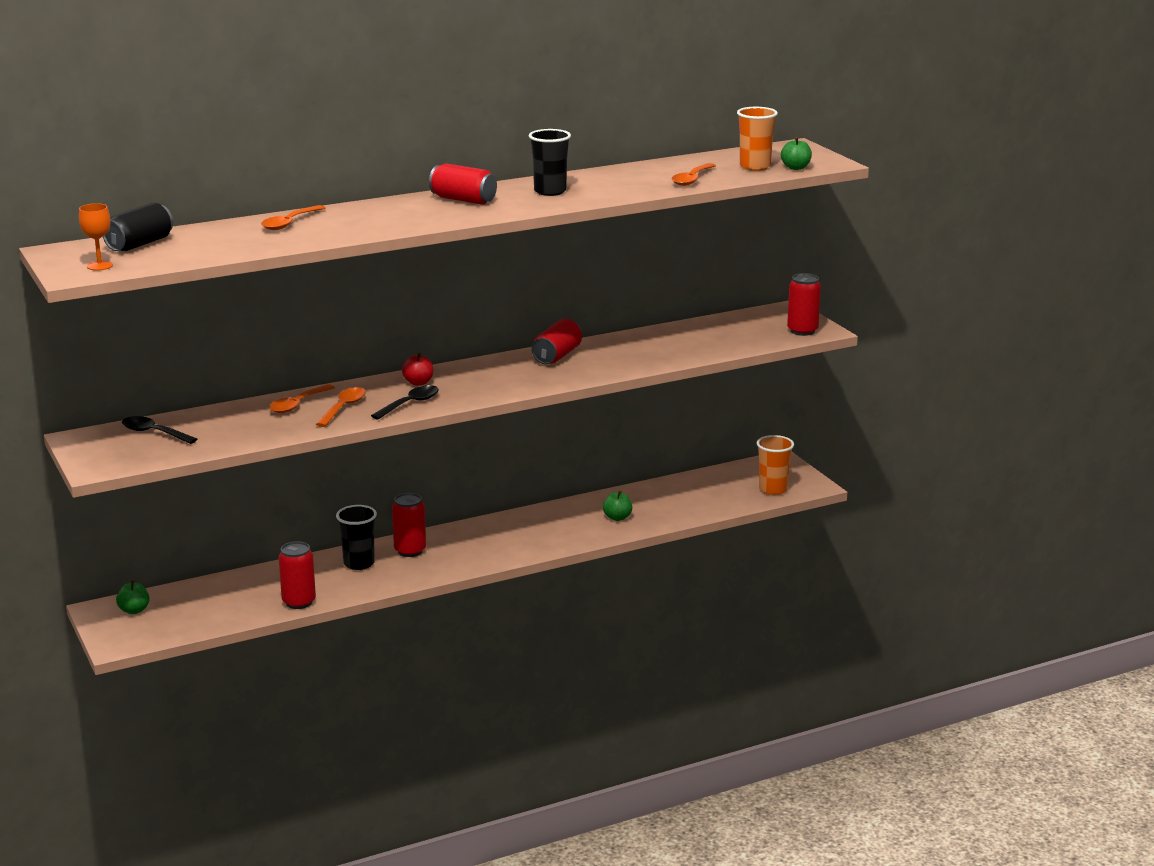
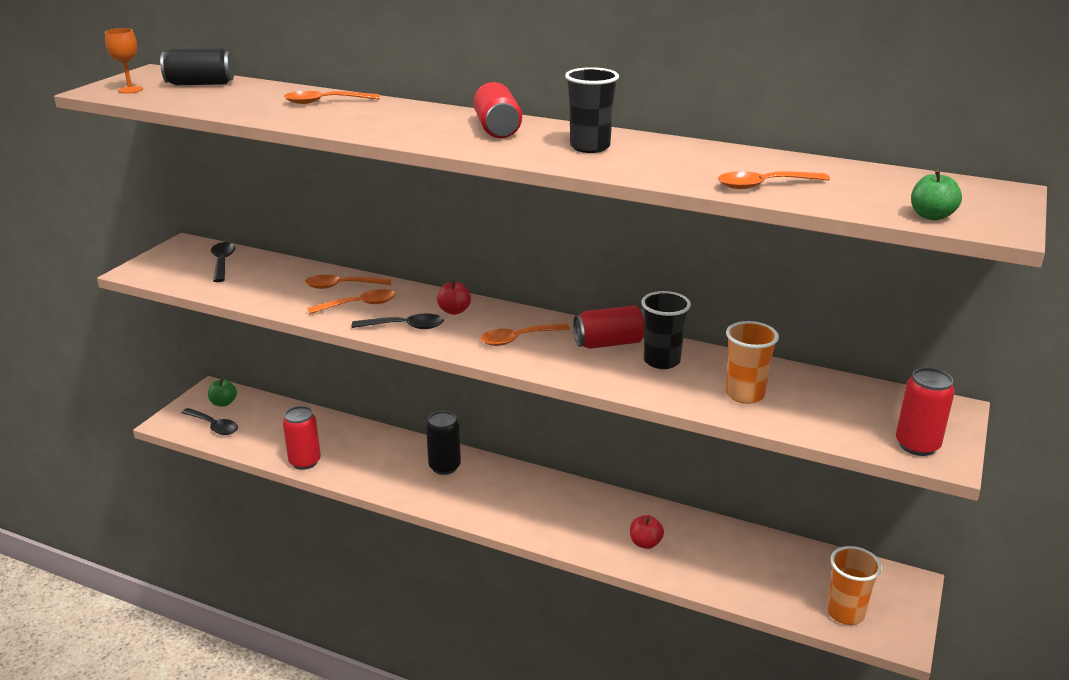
camera: 50 degrees right, 5 degrees up
black cup [336,505,377,570] -> black cup moved to [641,291,691,369]
red can [392,493,426,557] -> black can [426,411,461,475]
green apple [603,491,632,521] -> red apple [630,515,664,549]
orange cup [737,107,778,171] -> orange cup moved to [726,321,779,404]
none -> black spoon [181,408,238,435]
none -> orange spoon [481,323,570,346]

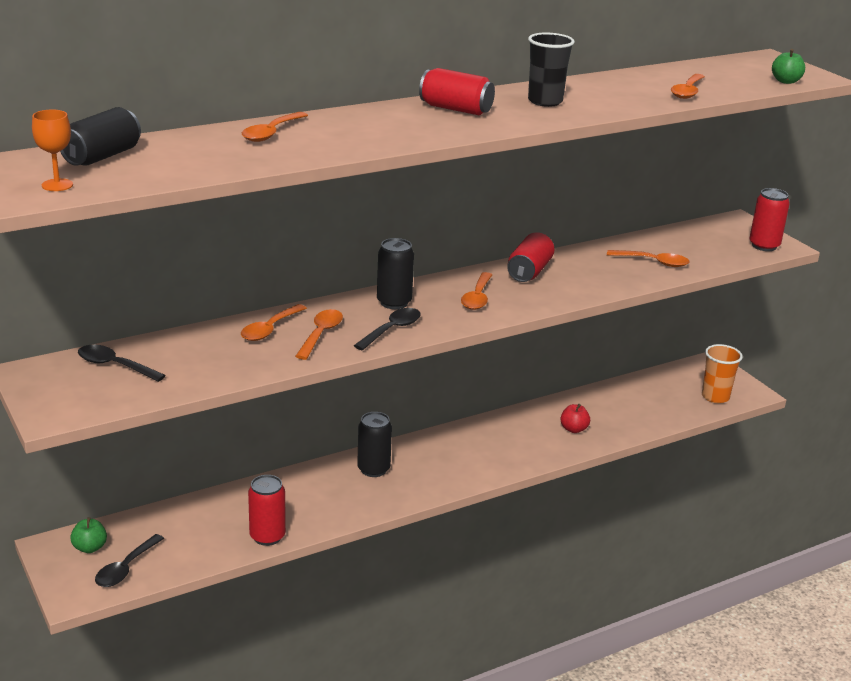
camera: 55 degrees left, 0 degrees up
black spoon [181,408,238,435] -> black spoon turned 135 degrees clockwise [95,534,164,587]
red apple [437,280,471,315] -> black can [377,238,414,309]
black cup [641,291,691,369] -> none
orange cup [726,321,779,404] -> orange spoon [607,250,689,267]

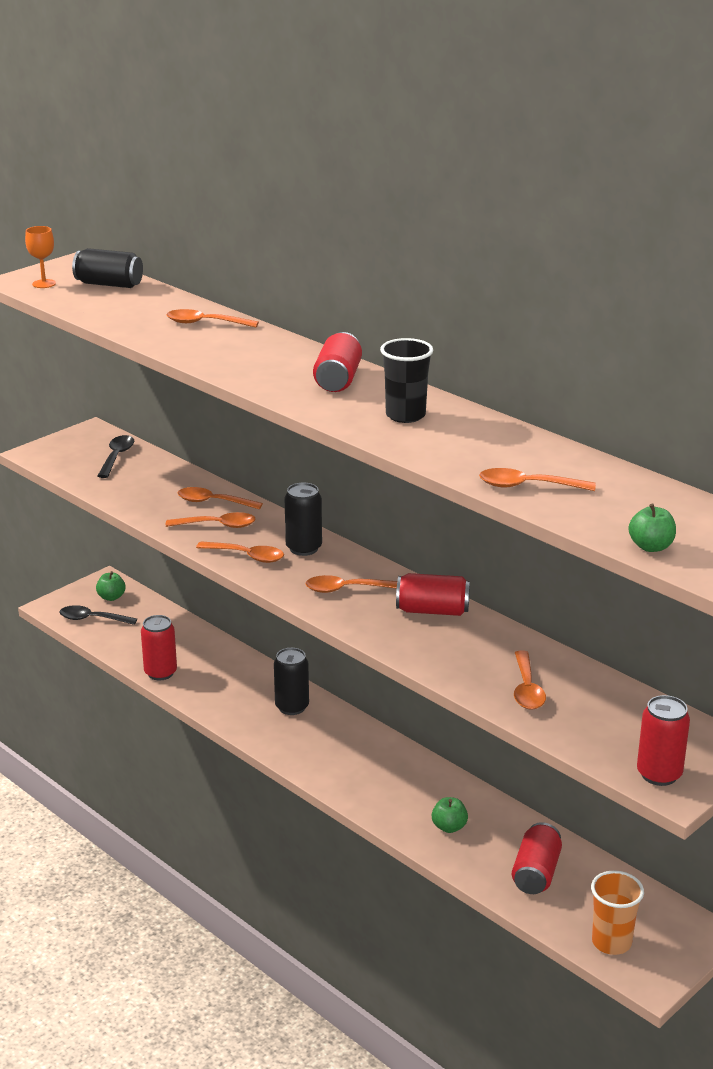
camera: 75 degrees right, 0 degrees up
black spoon [354,308,421,350] -> orange spoon [196,541,284,563]
red apple [560,404,590,433] -> green apple [432,797,468,833]
none -> red can [512,822,562,894]

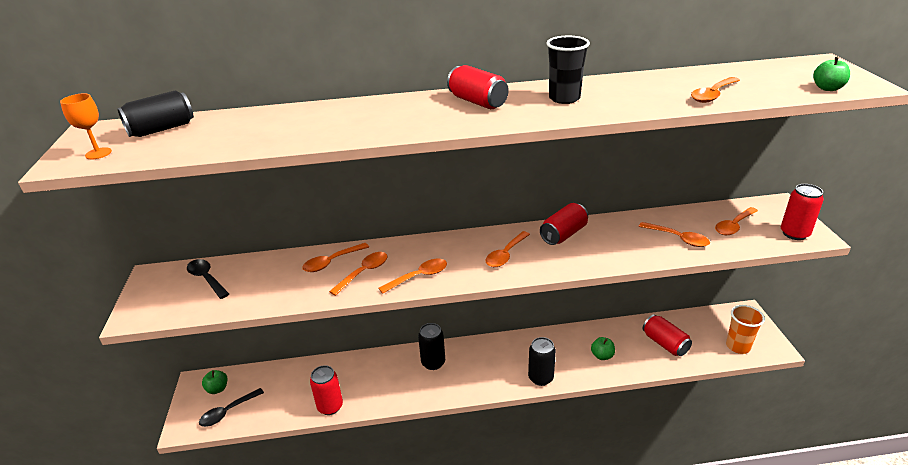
camera: 50 degrees left, 5 degrees up
orange spoon [167,309,259,328] -> orange spoon moved to [715,207,758,235]
black can [284,483,322,556] -> black can moved to [528,337,556,386]

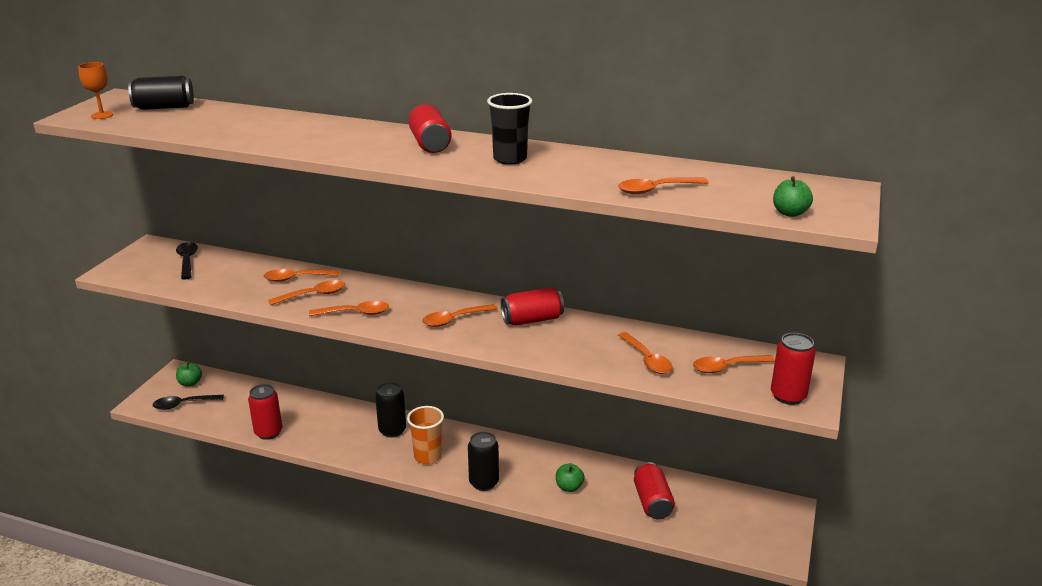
camera: 25 degrees right, 5 degrees down
orange cup [726,305,765,354] -> orange cup moved to [407,406,444,464]

